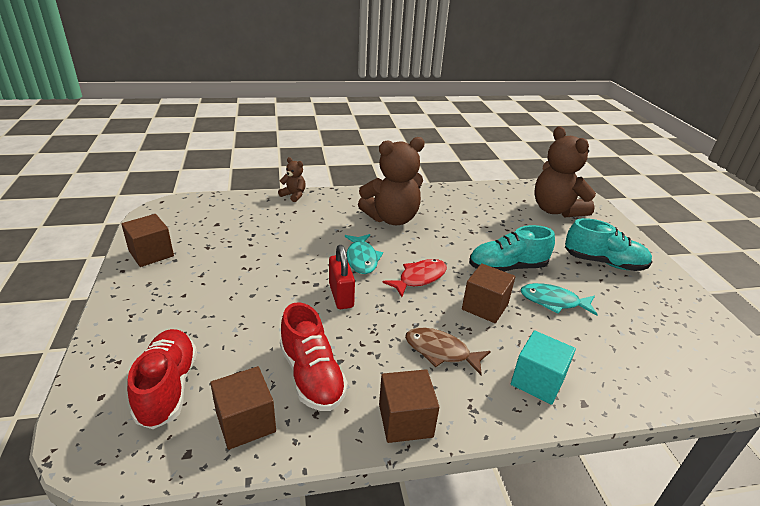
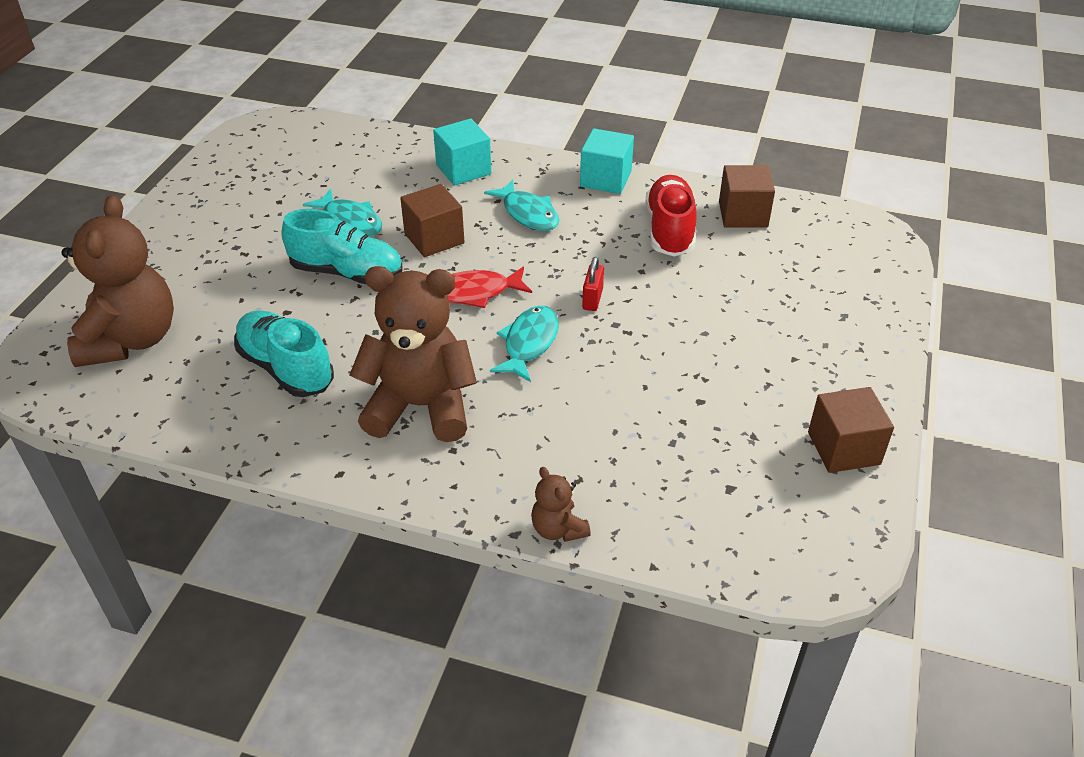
camera: 150 degrees left, 10 degrees up
red shoe [127,329,197,429] -> none
red padlock [329,245,355,309] -> red padlock [582,257,604,311], size x0.64
brown cube [379,369,439,443] -> turquoise cube [580,128,634,194]
brown fish [405,328,491,375] -> turquoise fish [484,180,559,231]
turquoise shoe [565,218,652,271] -> turquoise shoe moved to [234,310,334,397]

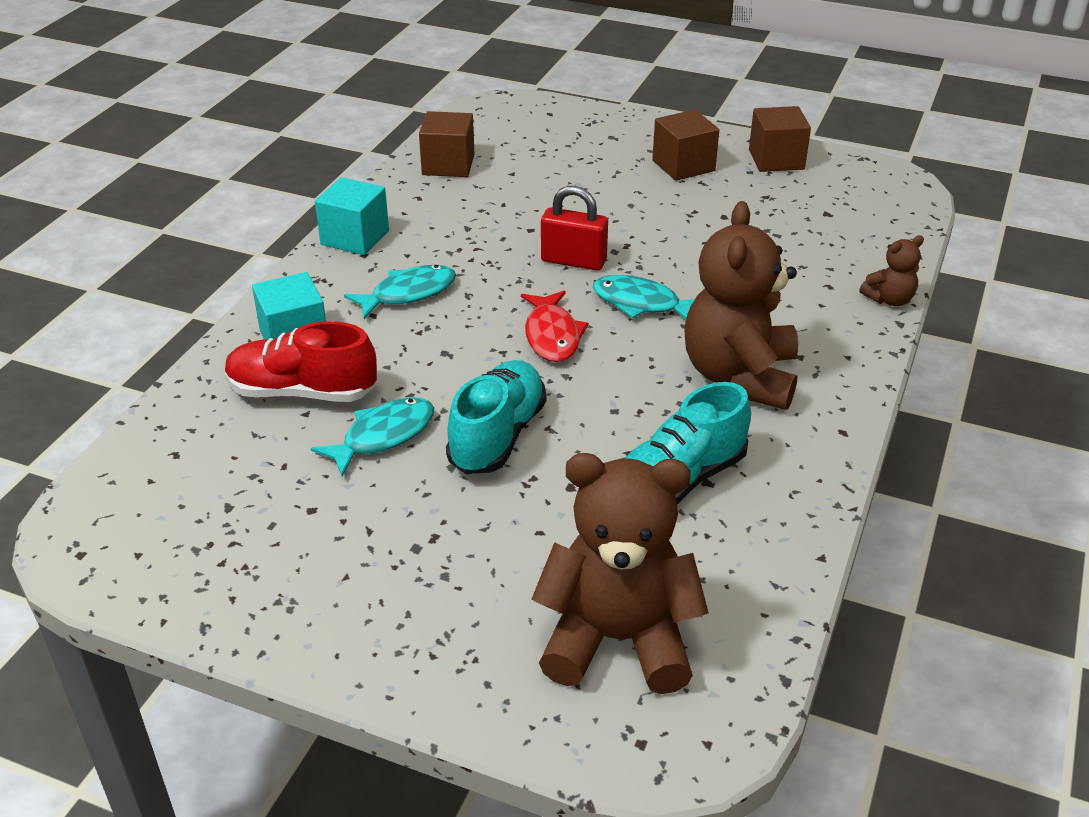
camera: 85 degrees left, 5 degrees down
brown cube [400,184,464,257] -> brown cube moved to [652,110,719,181]
red padlock [582,257,604,311] -> red padlock [541,186,608,271], size x1.56
red shoe [646,175,697,256] -> red shoe moved to [225,321,377,402]

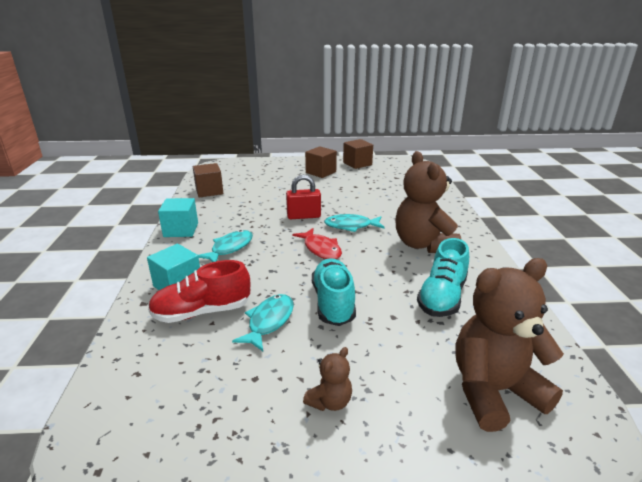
camera: 25 degrees left, 10 degrees down
brown teddy bear [859,235,924,306] -> brown teddy bear moved to [303,347,352,411]

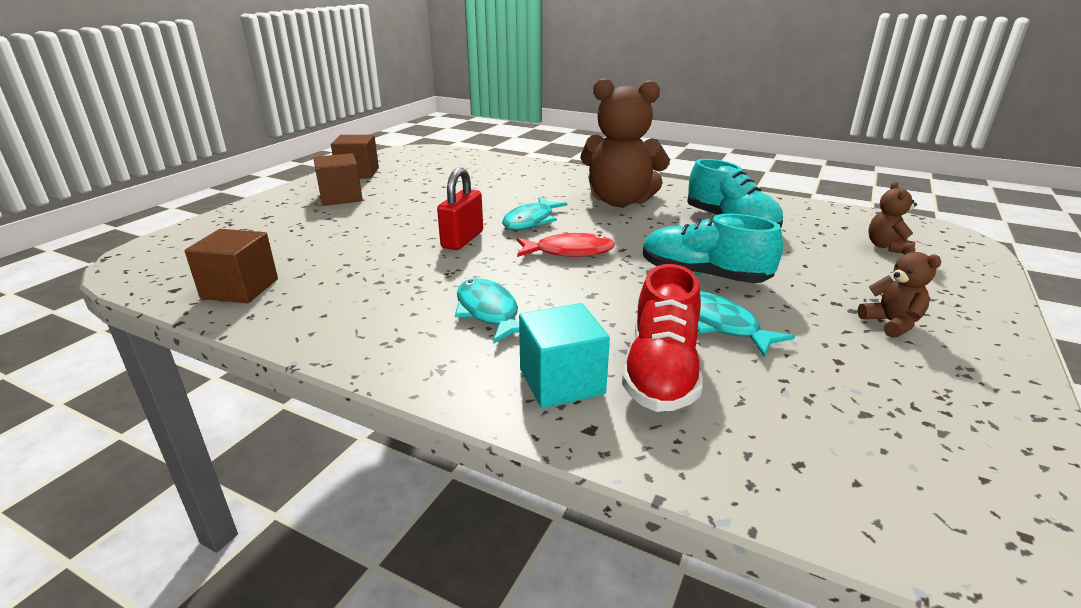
camera: 60 degrees left, 0 degrees up
turquoise cube [158,198,198,237] -> none
brown teddy bear [455,258,564,432] -> brown teddy bear [868,181,917,253], size x0.46

